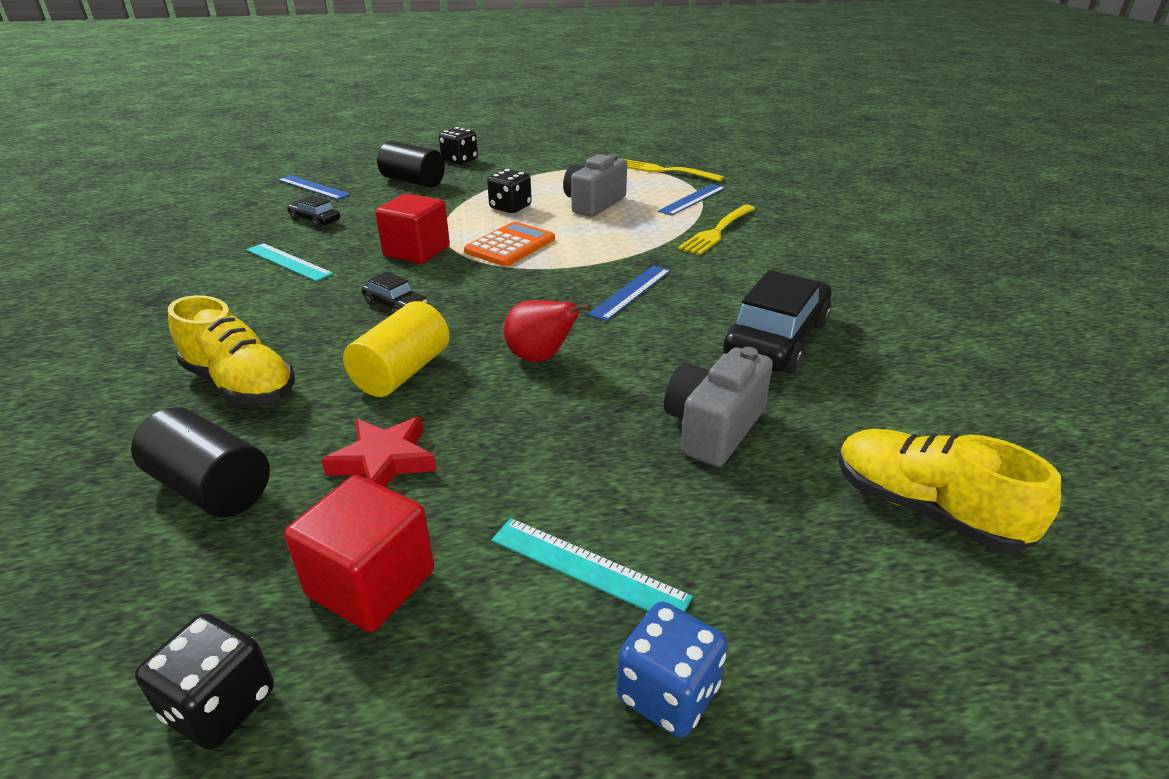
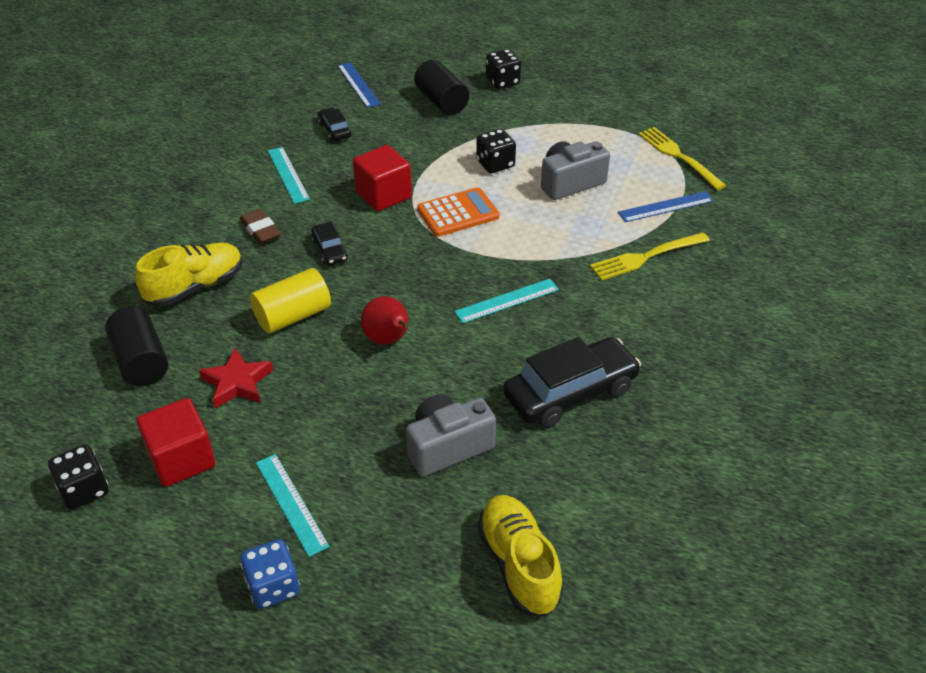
camera: 30 degrees right, 10 degrees up
yellow shoe [168,295,295,405] -> yellow shoe turned 105 degrees counterclockwise [135,242,243,307]
blue ruler [588,265,671,321] -> turquoise ruler [454,279,559,324]
none -> brown eraser [240,209,281,244]

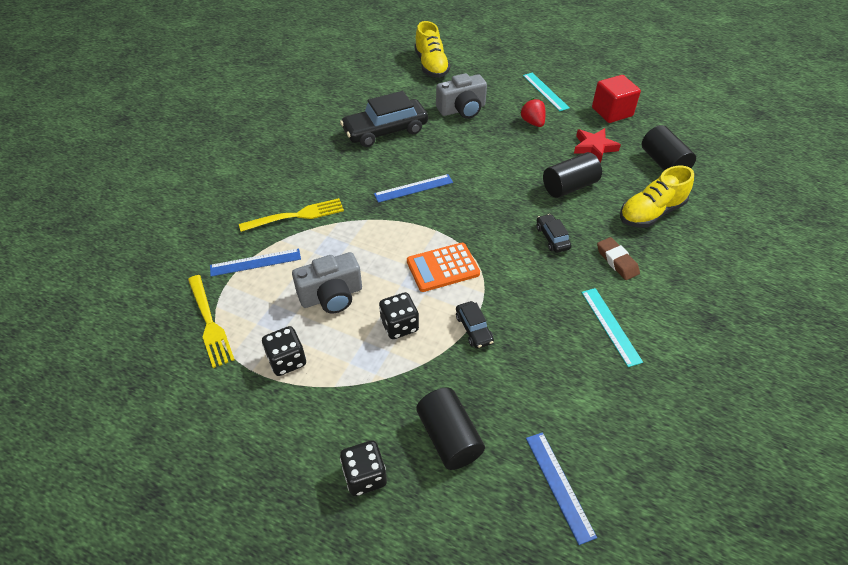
camera: 175 degrees left, 5 degrees up
black dice [48,444,109,509] -> black dice moved to [262,326,306,376]
blue dice [240,539,300,609] -> none
yellow cylinder [250,268,331,333] -> black cylinder [543,152,602,198]
black car [317,108,351,141] -> black car moved to [456,301,494,349]
red cube [353,145,412,211] -> none
red pear [361,296,409,345] -> none
turquoise ruler [454,279,559,324] -> blue ruler [374,174,453,203]
none -> red strawberry [519,98,546,127]

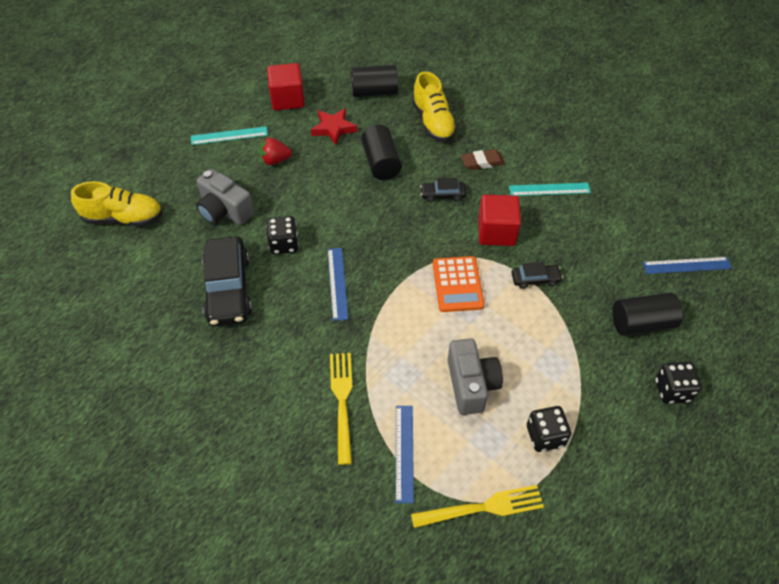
camera: 75 degrees left, 5 degrees up
black dice [379,292,419,339] -> black dice moved to [266,216,299,254]
grey camera [436,73,487,119] -> grey camera turned 135 degrees clockwise [196,169,254,225]
none -> red cube [478,195,521,246]

